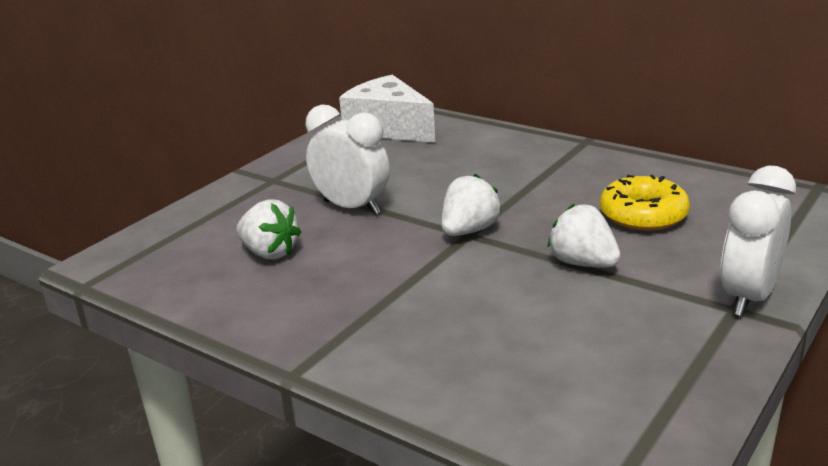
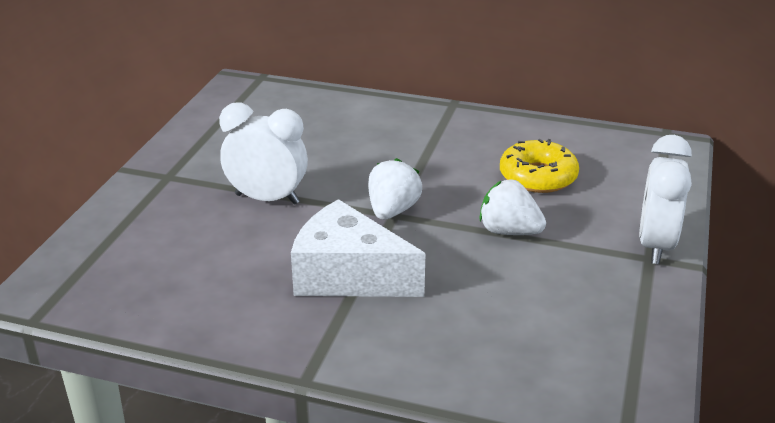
camera: 20 degrees left, 5 degrees up
white strawberry [236,199,301,259] -> none
white cheese [339,75,435,142] -> white cheese moved to [291,199,425,297]

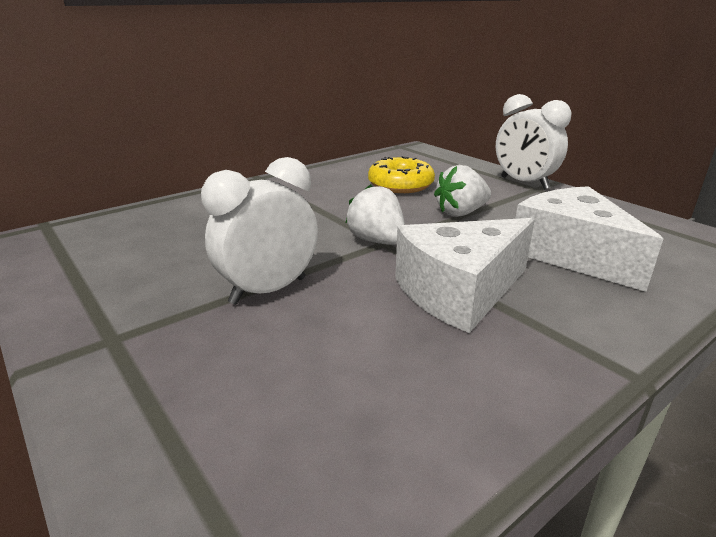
camera: 55 degrees left, 5 degrees down
none -> white cheese [516,186,663,292]

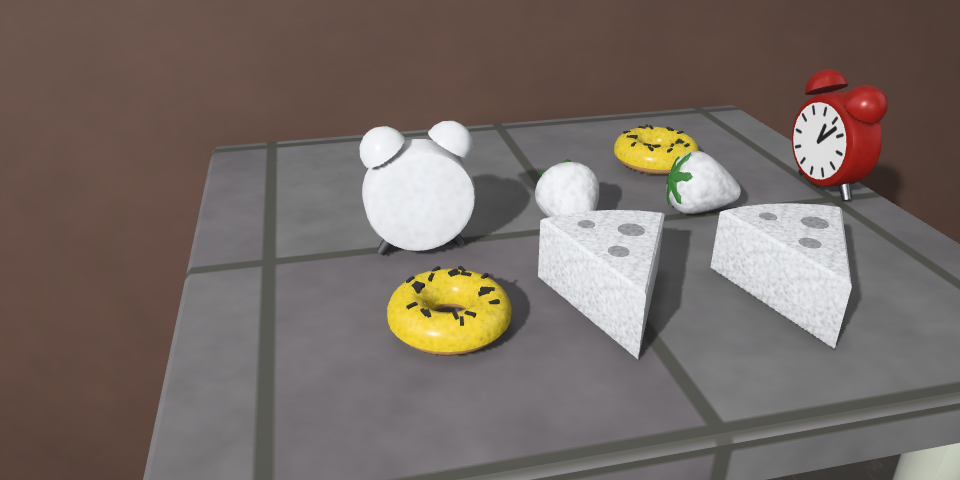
camera: 25 degrees right, 0 degrees up
white cheese [395,218,535,333] -> white cheese turned 90 degrees clockwise [538,210,665,359]
white clock [496,94,572,190] -> red clock [792,69,888,201]
none -> yellow donut [387,266,511,356]

